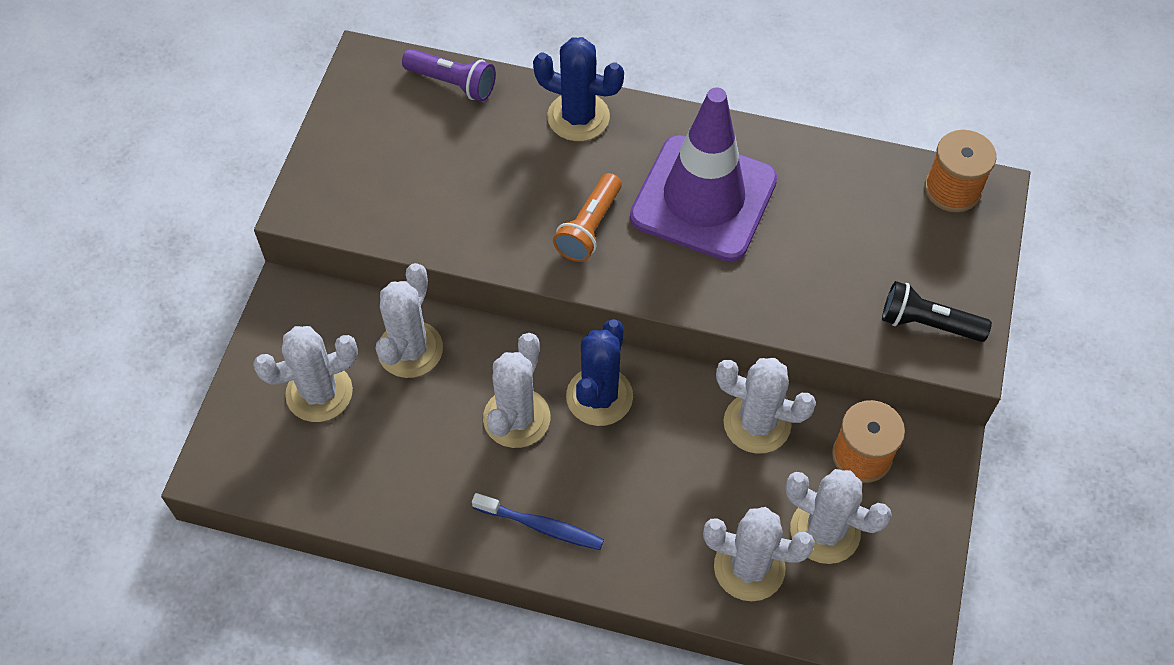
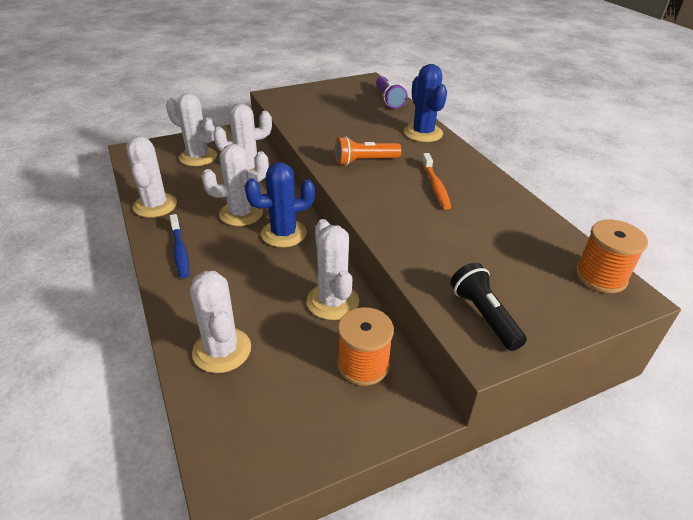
camera: 50 degrees right, 20 degrees down
purple traffic cone [630,87,777,262] -> orange toothbrush [422,153,451,210]
white cactus [785,469,892,564] -> white cactus moved to [126,136,177,218]

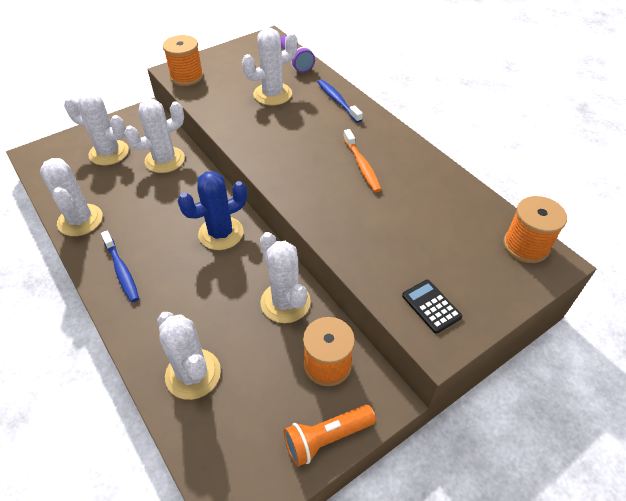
camera: 10 degrees left, 10 degrees up
white cactus [202,144,269,226] -> white cactus moved to [242,28,298,106]
orange flashlight [335,136,401,166] -> orange flashlight moved to [284,405,376,467]
blue cactus [404,64,447,142] -> blue toothbrush [317,79,363,123]
black flashlight [450,262,527,351] -> black calculator [402,280,462,334]
none -> orange spool [163,35,204,86]

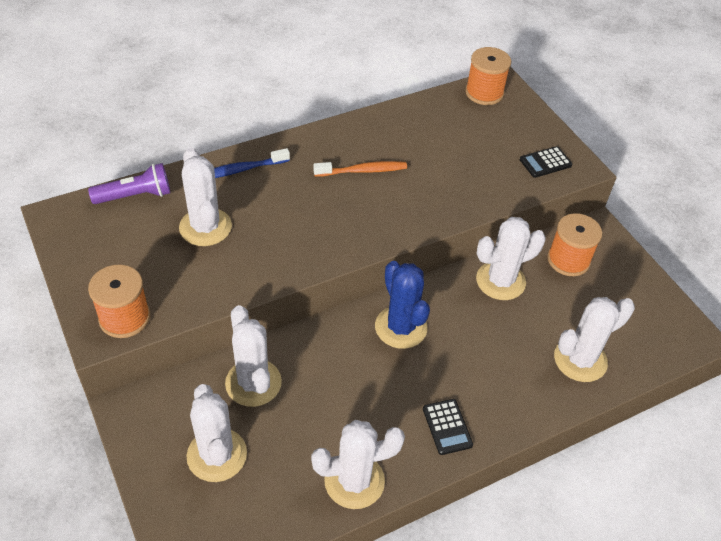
camera: 85 degrees left, 0 degrees up
white cactus [64,92,129,166] -> white cactus turned 45 degrees counterclockwise [186,384,247,482]
blue toothbrush [101,231,139,302] -> black calculator [423,399,473,455]
orange flashlight [284,405,376,467] -> none

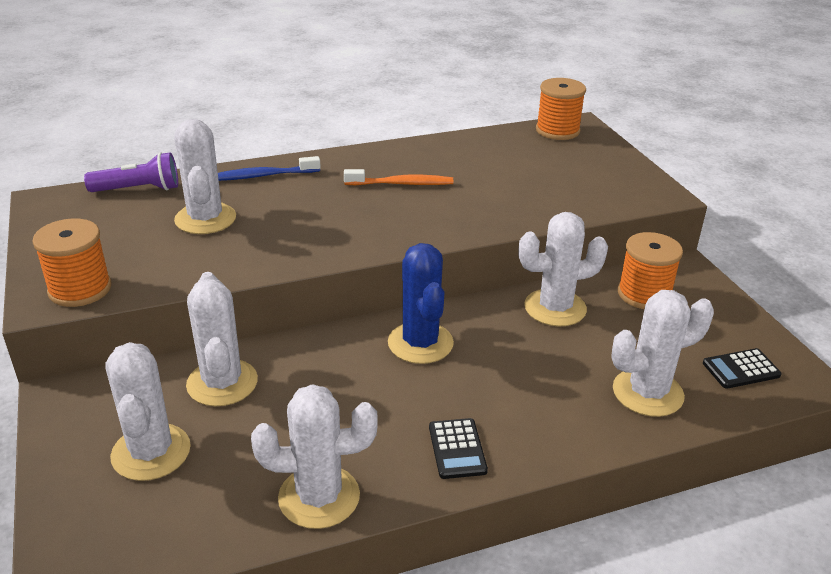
camera: 10 degrees right, 15 degrees down
black calculator [520,146,573,178] -> black calculator moved to [703,348,782,389]

